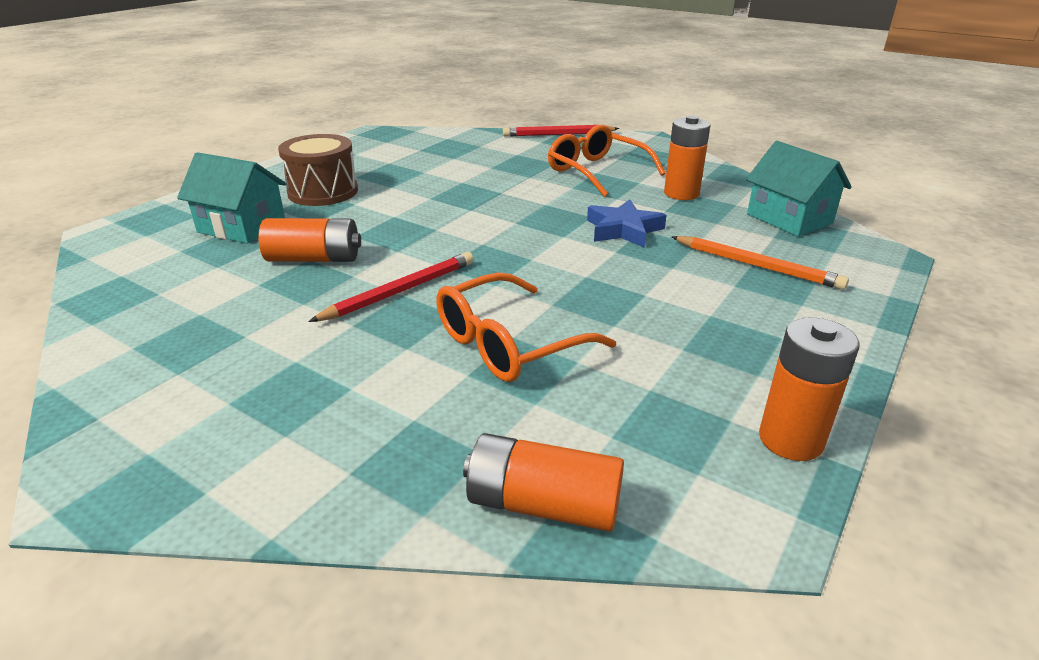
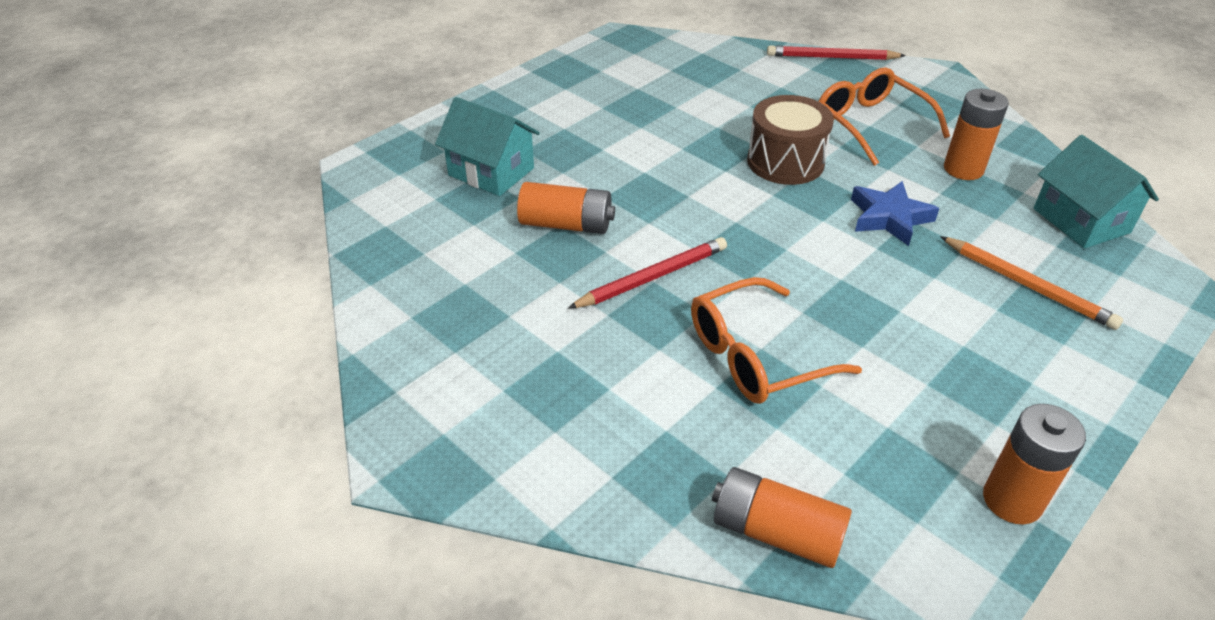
camera: 10 degrees right, 10 degrees up
brown drum [278,134,358,206] -> brown drum moved to [747,95,834,185]

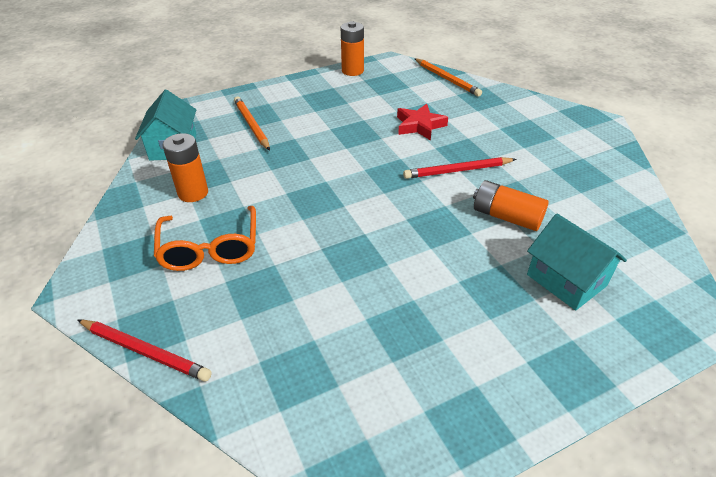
camera: 160 degrees left, 0 degrees up
orange glasses [691,277,862,404] -> red star [397,104,448,141]
orange battery [712,467,852,568] -> orange pencil [414,58,482,96]
brown drum [747,95,834,185] -> none
blue star [851,181,939,246] -> none

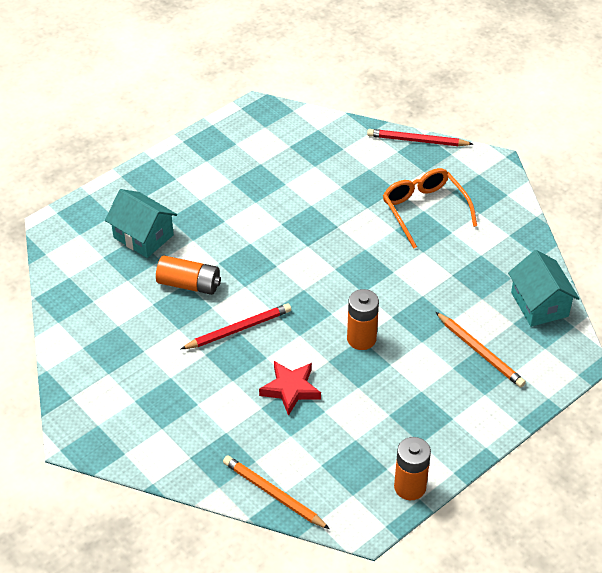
camera: 165 degrees right, 5 degrees up
orange battery [163,133,208,202] -> orange battery moved to [347,289,379,350]

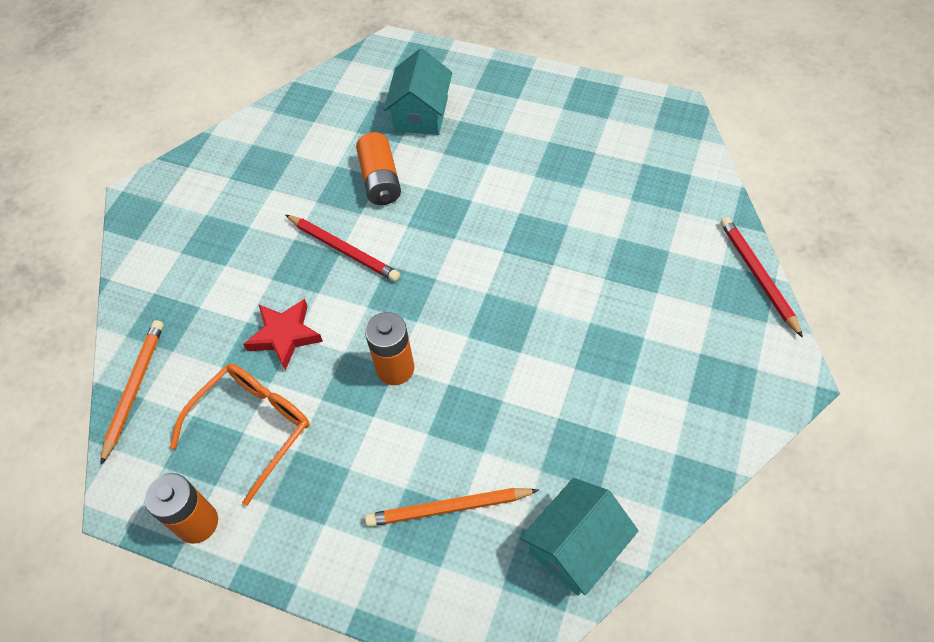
camera: 65 degrees right, 10 degrees up
orange glasses [383,168,477,249] -> orange glasses moved to [170,364,310,506]
orange pencil [436,312,526,388] -> orange pencil turned 60 degrees clockwise [365,488,539,527]

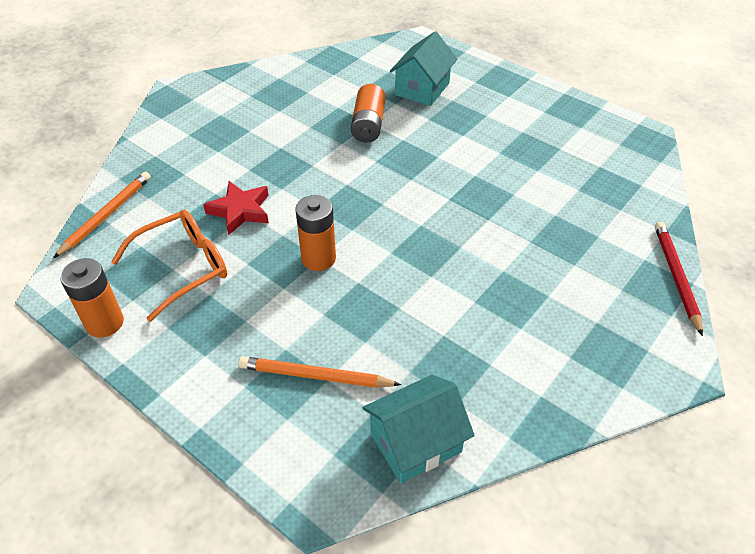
camera: 15 degrees right, 10 degrees down
red pencil [285,215,400,282] -> none

